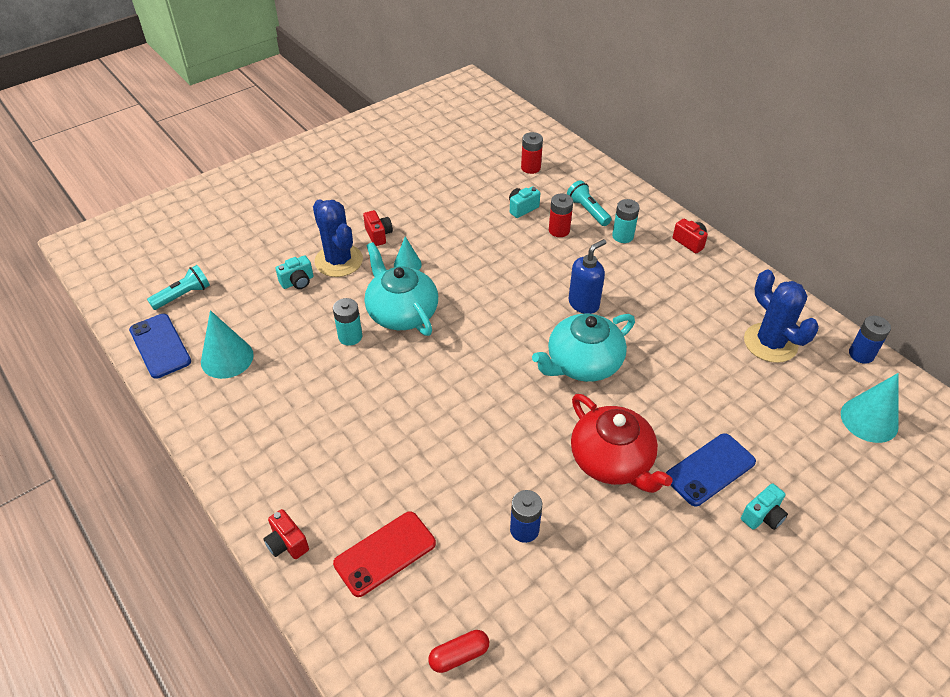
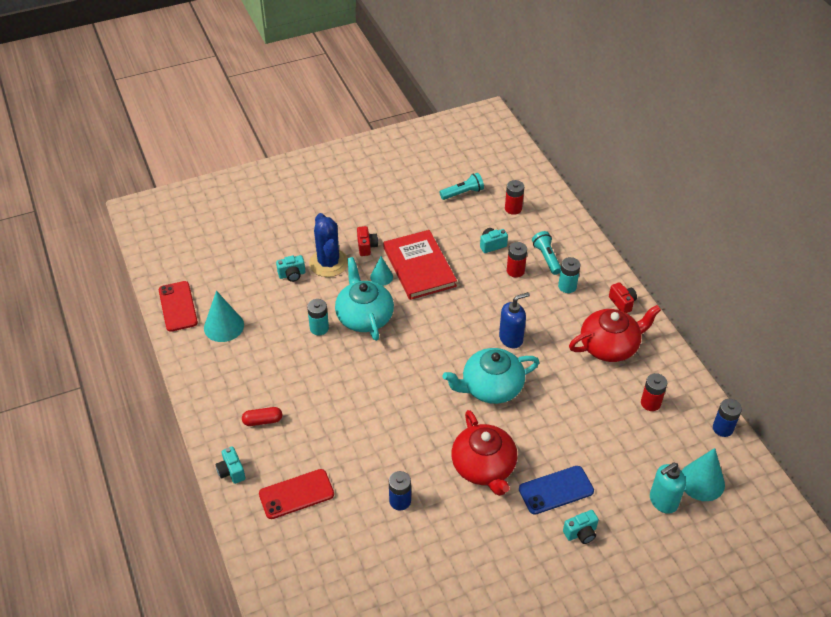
camera: 15 degrees right, 0 degrees up
blue phone [129,314,191,379] -> red phone [159,281,198,332]
turquoise flashlight [147,265,210,310] -> turquoise flashlight moved to [440,173,484,200]
red camera [263,509,309,559] -> turquoise camera [216,446,245,484]
red capsule [428,630,489,673] -> red capsule moved to [242,407,282,426]
blue cactus [744,270,819,363] -> red battery [641,373,667,411]
none -> red book [383,230,457,300]
none -> red teapot [569,305,661,362]
none -> turquoise soap dispenser [650,463,686,514]

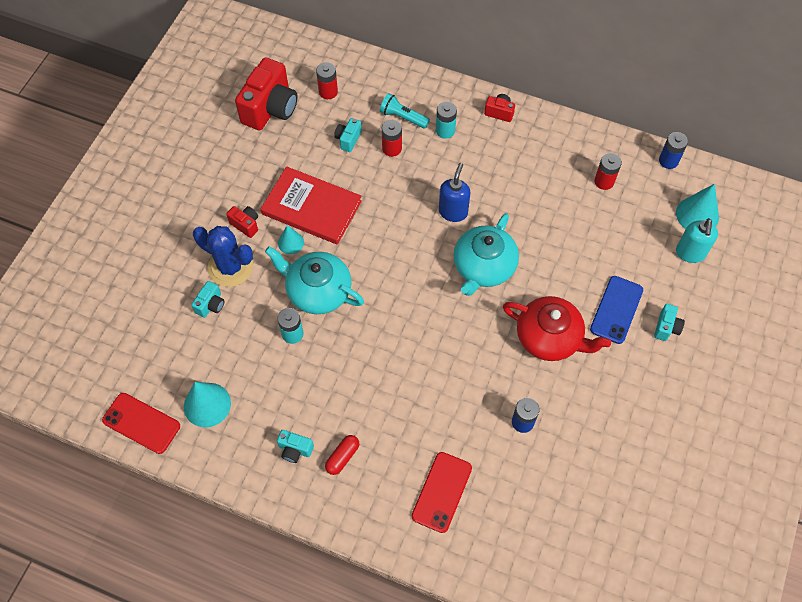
camera: 45 degrees left, 15 degrees up
turquoise camera [216,446,245,484] -> turquoise camera moved to [277,430,314,463]
turquoise flashlight [440,173,484,200] -> red camera [235,57,298,130]
red teapot [569,305,661,362] -> none

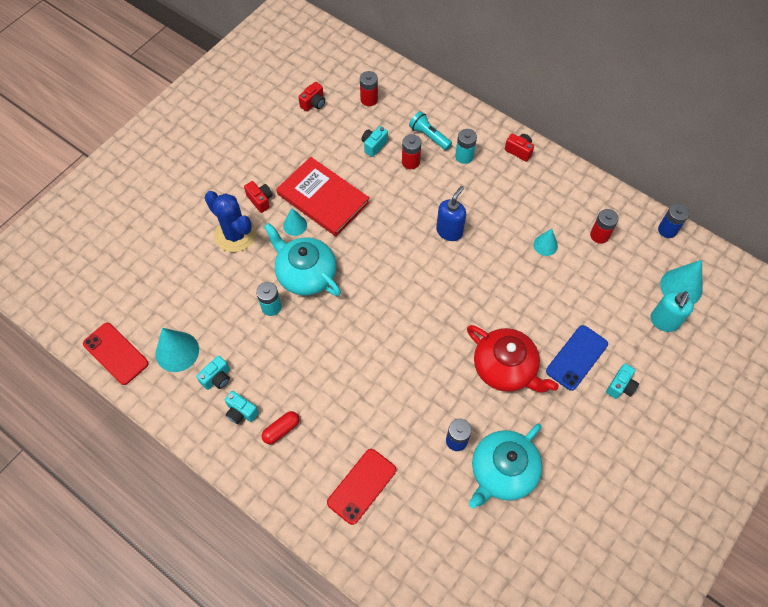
camera: 15 degrees right, 0 degrees up
turquoise camera [191,281,224,318] -> turquoise camera moved to [196,356,230,390]
red camera [235,57,298,130] -> red camera [298,82,325,111], size x0.47
turquoise teapot [454,213,519,296] -> turquoise teapot moved to [469,423,542,508]
none -> turquoise cone [533,228,558,256]

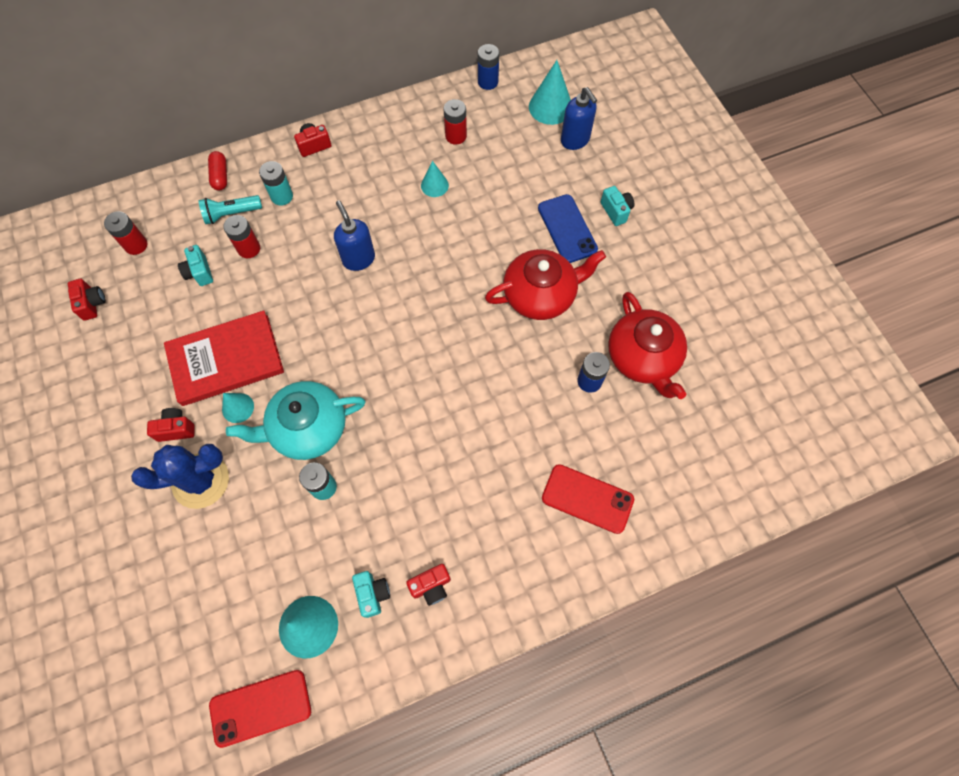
camera: 60 degrees left, 5 degrees up
turquoise camera [225,391,259,424] -> red camera [406,564,451,606]
red capsule [262,411,300,444] -> red capsule moved to [208,151,227,191]
red phone [327,449,396,525] -> red phone turned 45 degrees counterclockwise [542,464,634,534]
turquoise teapot [469,423,542,508] -> red teapot [608,292,687,399]
turquoise soap dispenser [650,291,694,332] -> blue soap dispenser [561,87,597,150]

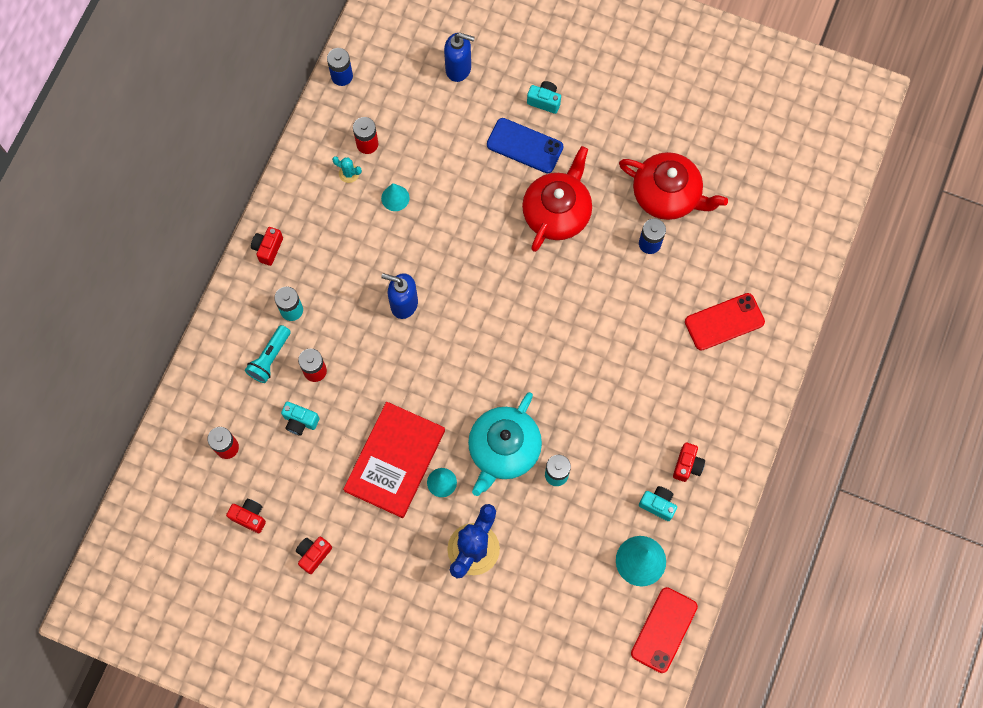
camera: 45 degrees left, 5 degrees up
red camera [147,408,195,442] -> red camera moved to [296,537,332,574]
red capsule [208,151,227,191] -> none
turquoise cone [529,60,571,125] -> none
none -> turquoise cactus [332,156,362,183]

